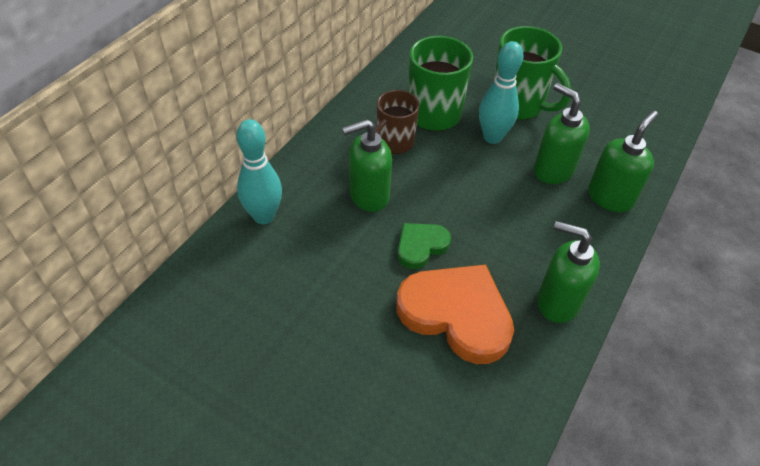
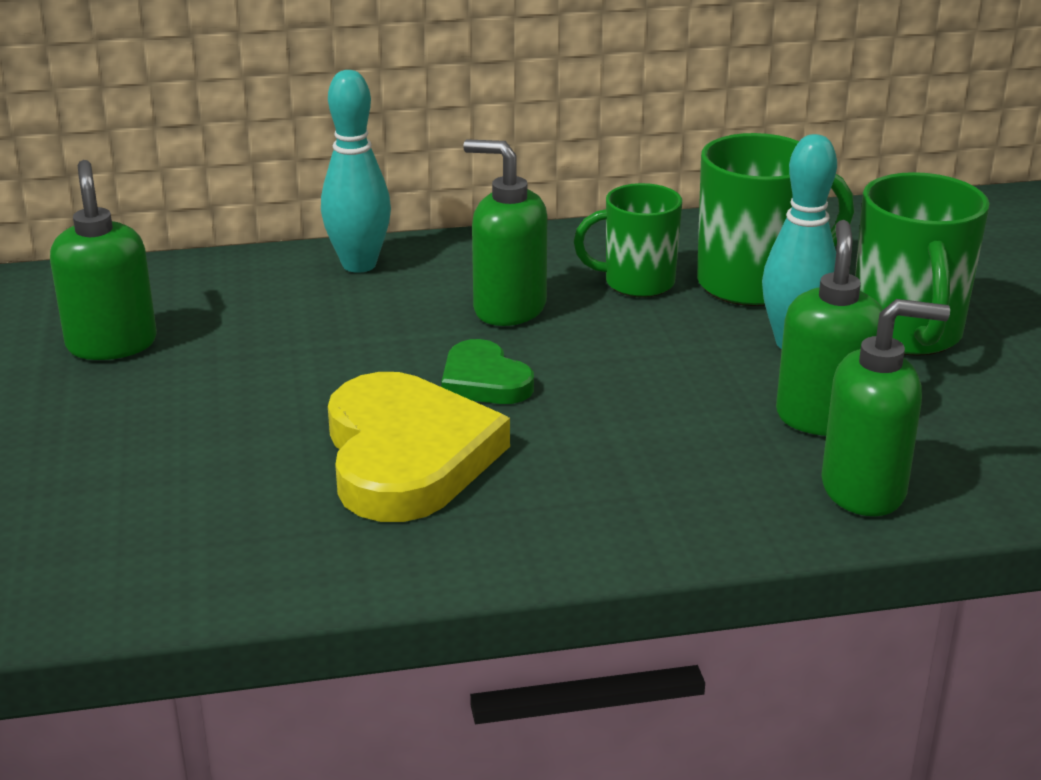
camera: 50 degrees right, 20 degrees down
brown mug [375,90,420,154] -> green mug [574,183,682,297]
orange heart [396,265,514,364] -> yellow heart [328,372,510,522]
green heart [398,223,451,269] -> green heart turned 135 degrees counterclockwise [441,339,534,404]
green soap dispenser [537,221,600,323] -> green soap dispenser moved to [50,160,157,360]

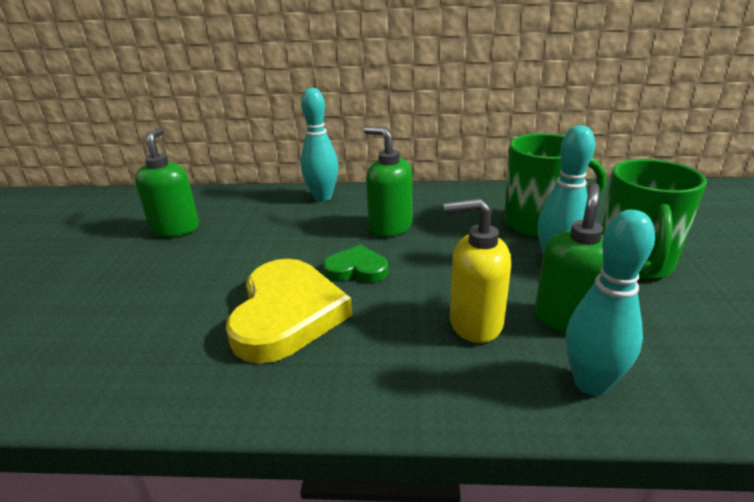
camera: 15 degrees right, 0 degrees up
green heart [441,339,534,404] -> green heart turned 120 degrees clockwise [323,244,388,282]
green mug [574,183,682,297] -> none
green soap dispenser [821,299,950,516] -> turquoise bowling pin [566,210,655,396]
none -> yellow soap dispenser [443,198,511,343]

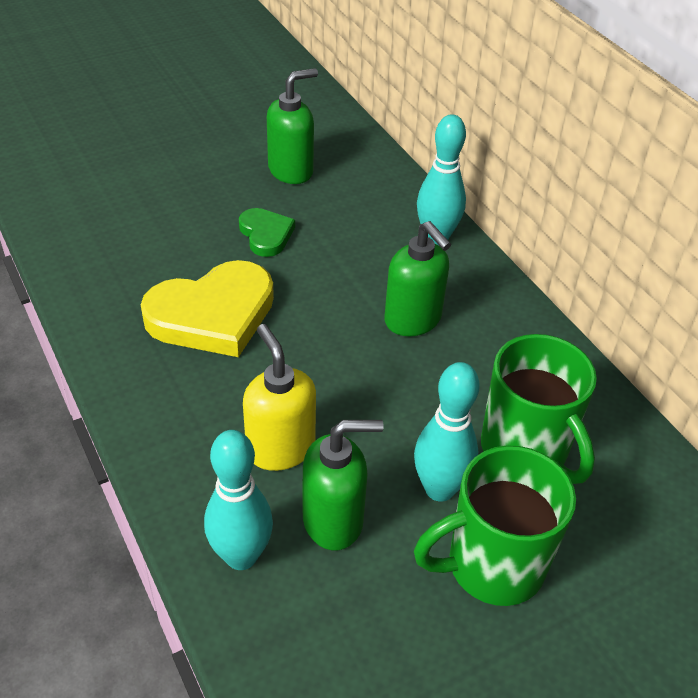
camera: 55 degrees right, 15 degrees up
green heart [323,244,388,282] -> green heart moved to [239,208,295,257]
green soap dispenser [364,127,412,237] -> green soap dispenser turned 135 degrees clockwise [384,221,451,337]

